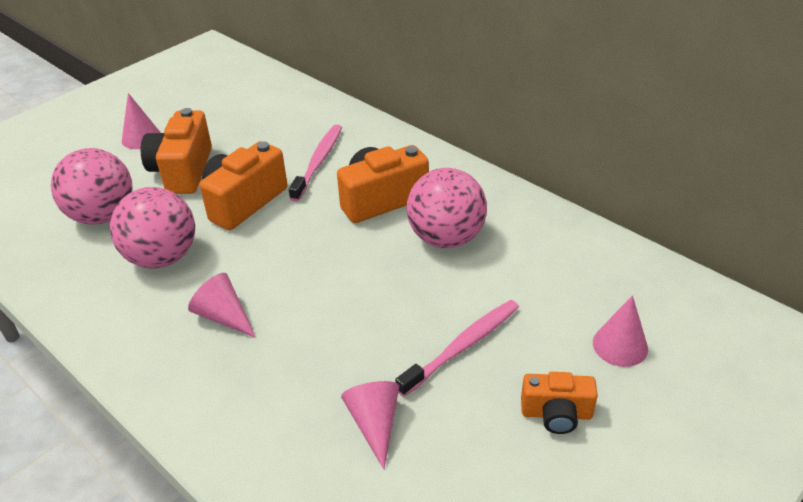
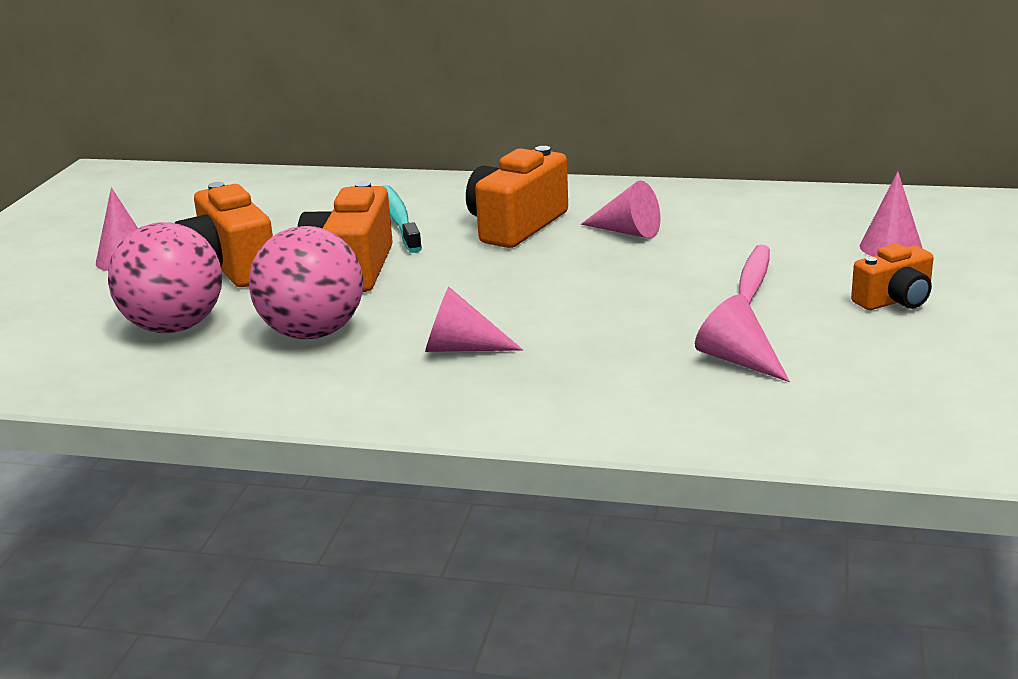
camera: 30 degrees left, 15 degrees down
pink toothbrush [289,125,342,202] -> turquoise toothbrush [383,185,422,253]
pink ball [407,168,487,248] -> pink cone [581,180,660,239]

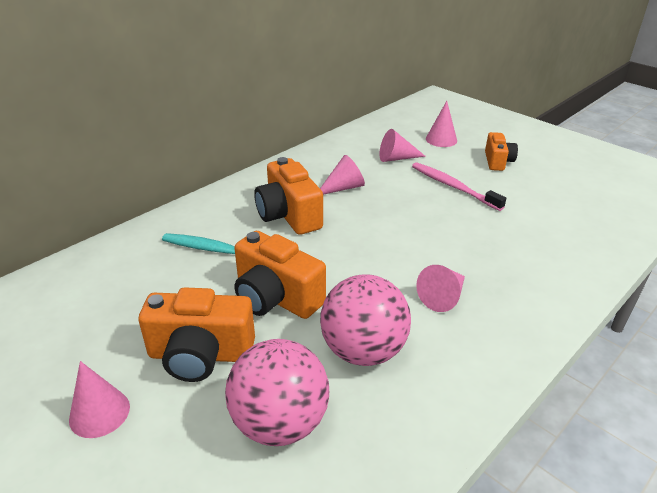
camera: 60 degrees left, 10 degrees up
pink cone [695,294,790,382] -> pink cone moved to [379,129,426,162]

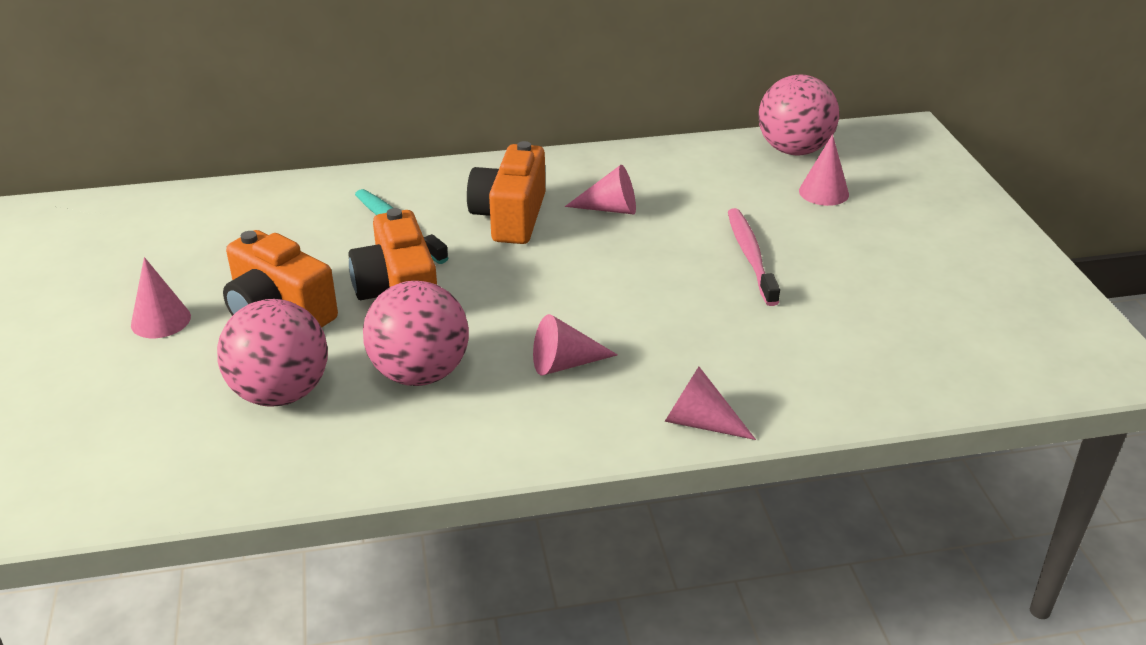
camera: 35 degrees right, 0 degrees up
pink cone [379,129,426,162] -> pink cone moved to [665,367,756,440]
orange camera [485,132,518,171] -> none
none -> pink ball [758,74,839,155]

